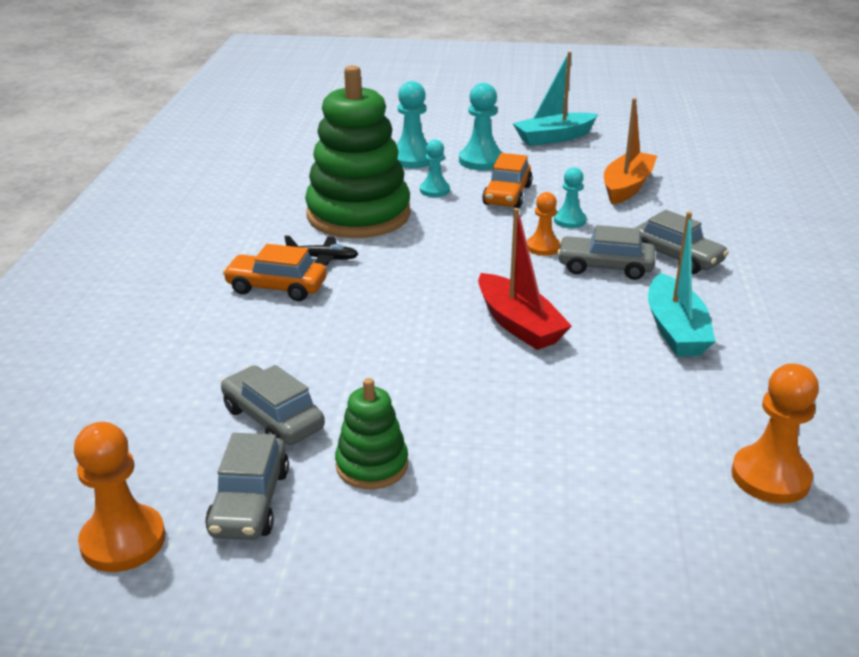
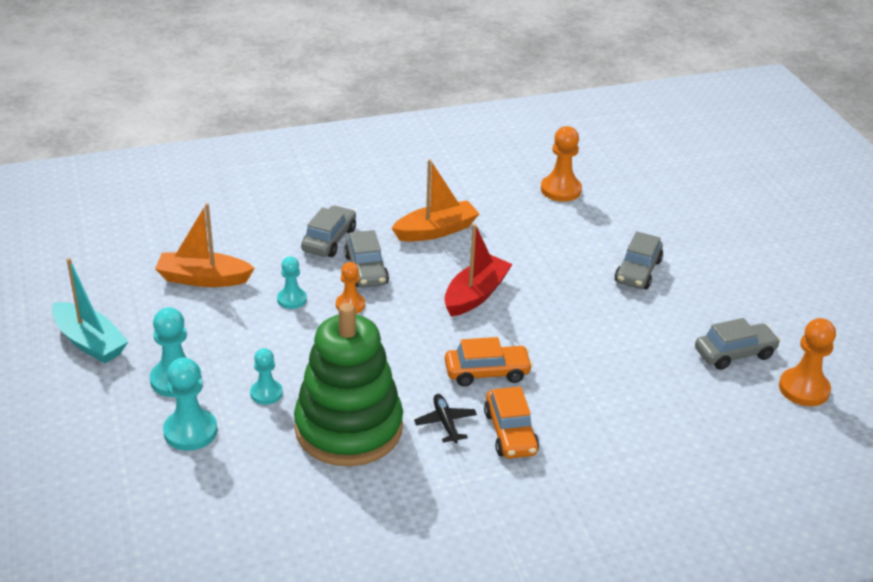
camera: 115 degrees left, 5 degrees up
grey car [221,365,325,445] -> grey car moved to [615,231,663,289]
green stacking toy [335,378,408,489] -> none
orange car [482,153,533,208] -> orange car moved to [445,337,533,386]
turquoise boat [648,212,716,357] -> orange boat [392,159,480,242]

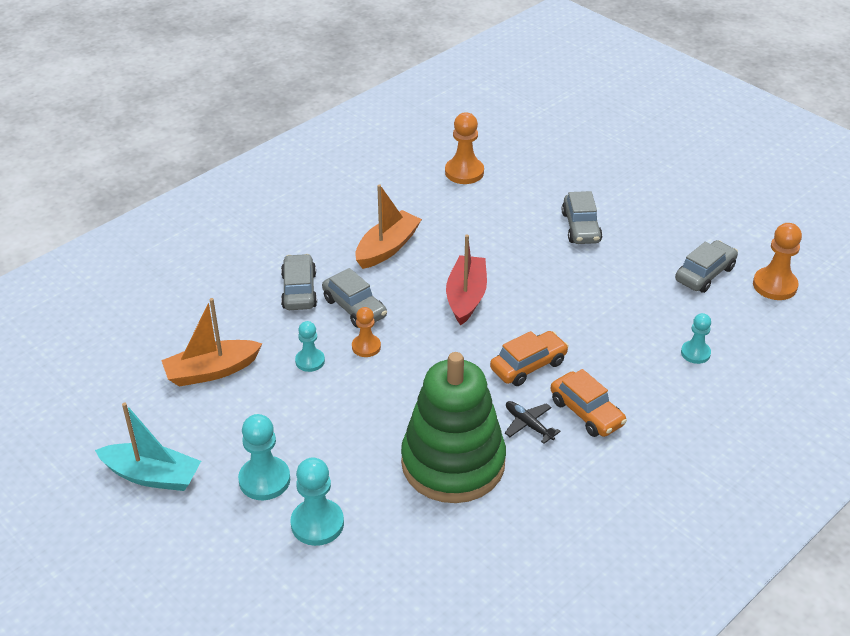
camera: 25 degrees left, 5 degrees up
turquoise pawn [250,348,283,405] -> turquoise pawn moved to [681,313,711,364]

